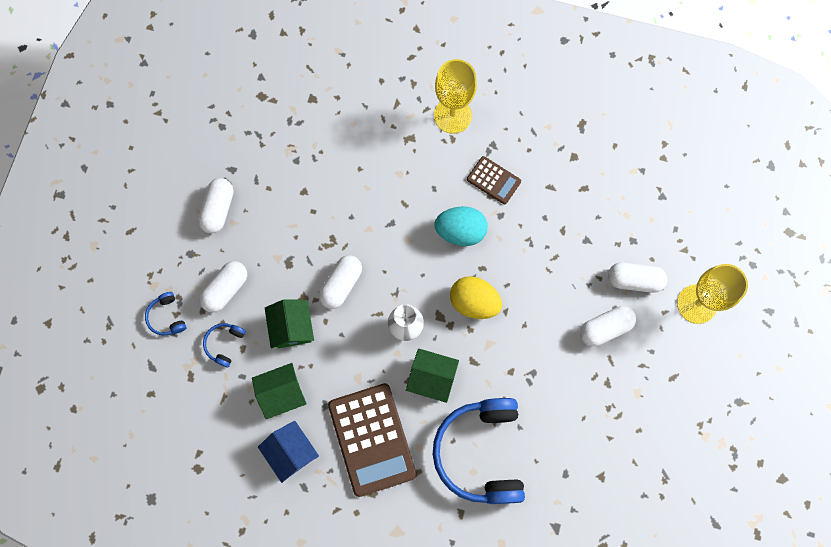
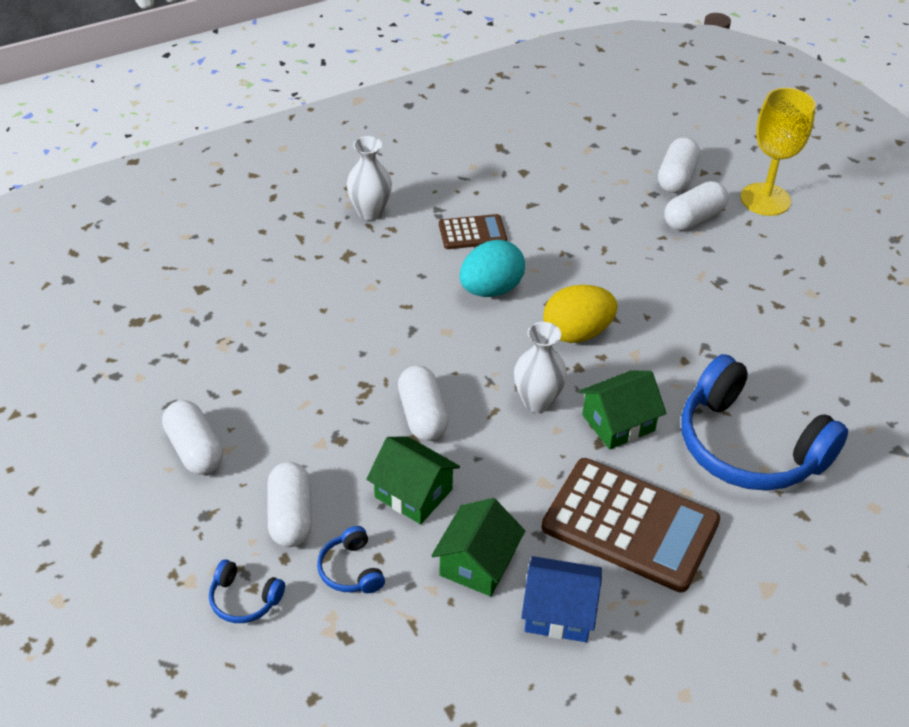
camera: 45 degrees left, 30 degrees down
yellow goblet [434,59,477,134] -> white vase [346,136,392,221]
white capsule [580,306,636,347] -> white capsule moved to [658,137,700,193]

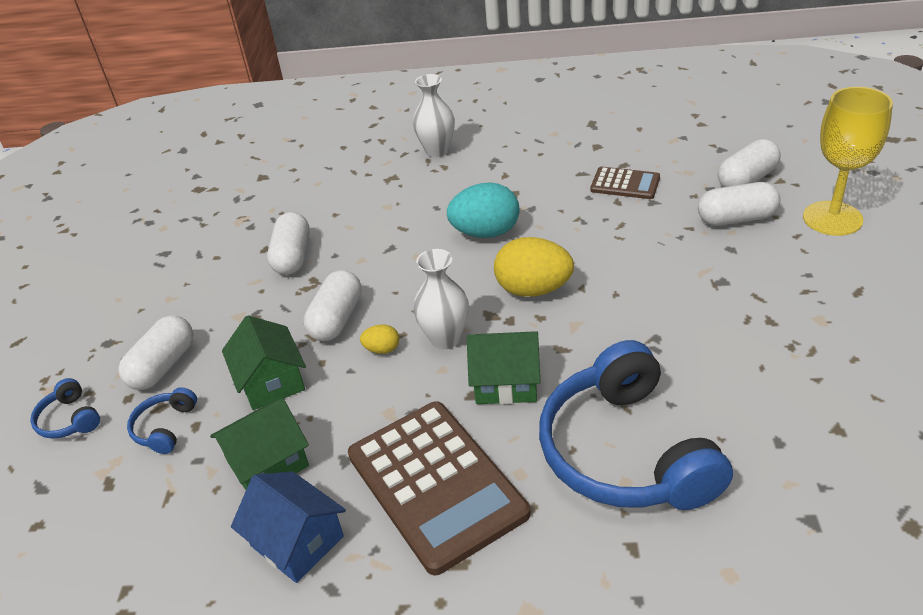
camera: 35 degrees right, 5 degrees down
white capsule [162,400,223,475] -> white capsule moved to [267,212,310,275]
brown calculator [439,214,507,249] -> brown calculator moved to [590,167,660,199]
none -> yellow egg [360,325,399,354]

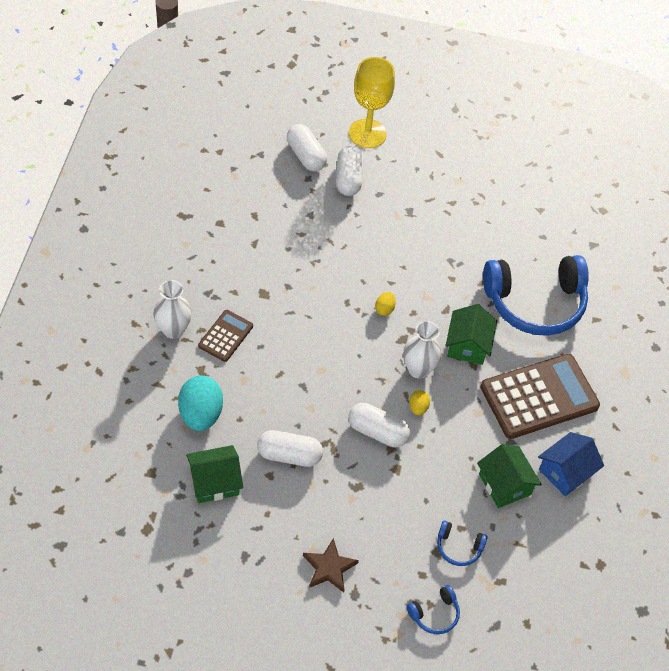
camera: 90 degrees left, 15 degrees up
white capsule [118,315,194,390] -> none
green house [222,315,306,410] -> green house moved to [186,445,243,503]
turquoise egg [447,182,520,238] -> turquoise egg moved to [178,375,223,431]
yellow egg [494,237,574,297] -> yellow egg [375,292,396,316], size x0.47
brown calculator [590,167,660,199] -> brown calculator moved to [198,310,253,362]
none -> brown star [303,538,359,592]

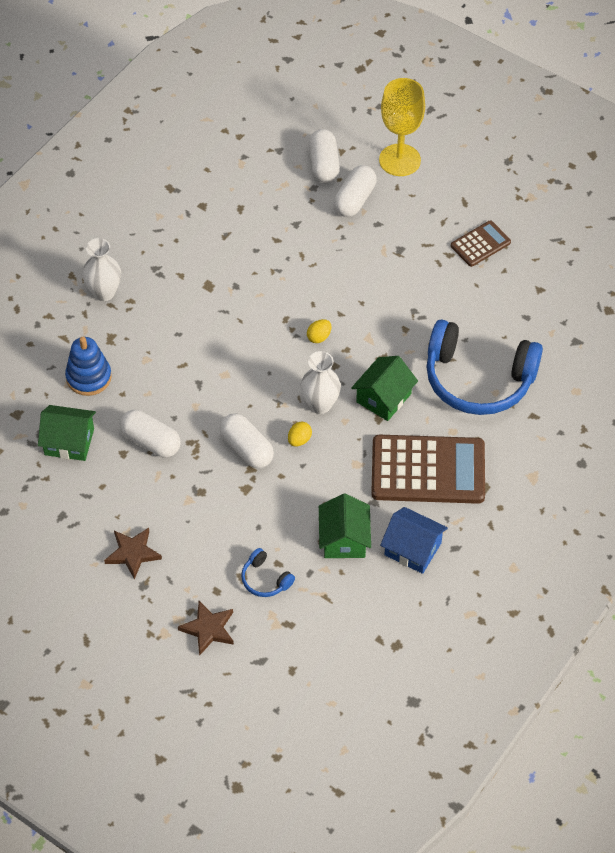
camera: 30 degrees right, 0 degrees up
turquoise egg [178,375,223,431] -> blue stacking toy [65,337,112,396]
brown calculator [198,310,253,362] -> brown calculator moved to [451,220,511,267]
blue headphones [407,585,460,634] -> brown star [178,601,234,656]
blue house [538,432,604,496] -> blue house turned 45 degrees clockwise [380,507,448,574]

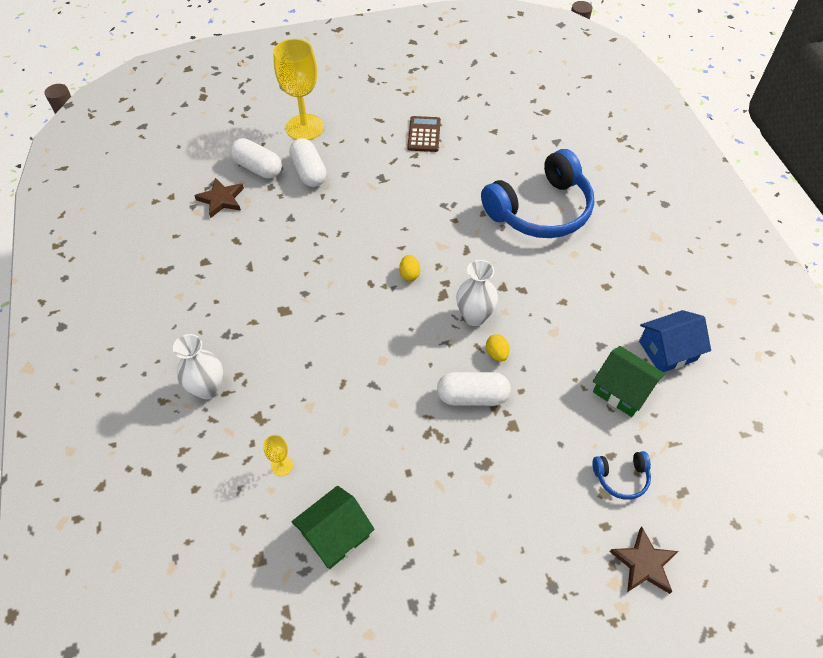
camera: 50 degrees left, 0 degrees up
blue stacking toy [65,337,112,396] -> yellow goblet [263,435,293,476]
brown star [104,528,162,580] -> brown star moved to [194,178,244,218]
white capsule [120,410,181,457] -> none
green house [351,356,418,421] -> none
brown calculator [371,435,485,504] -> none

